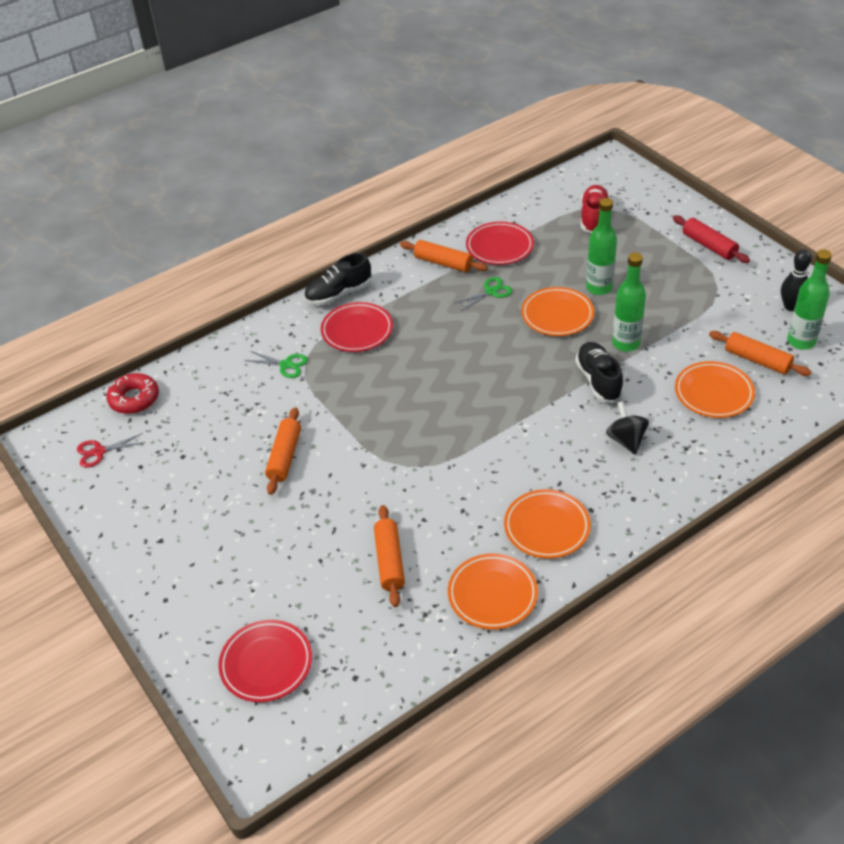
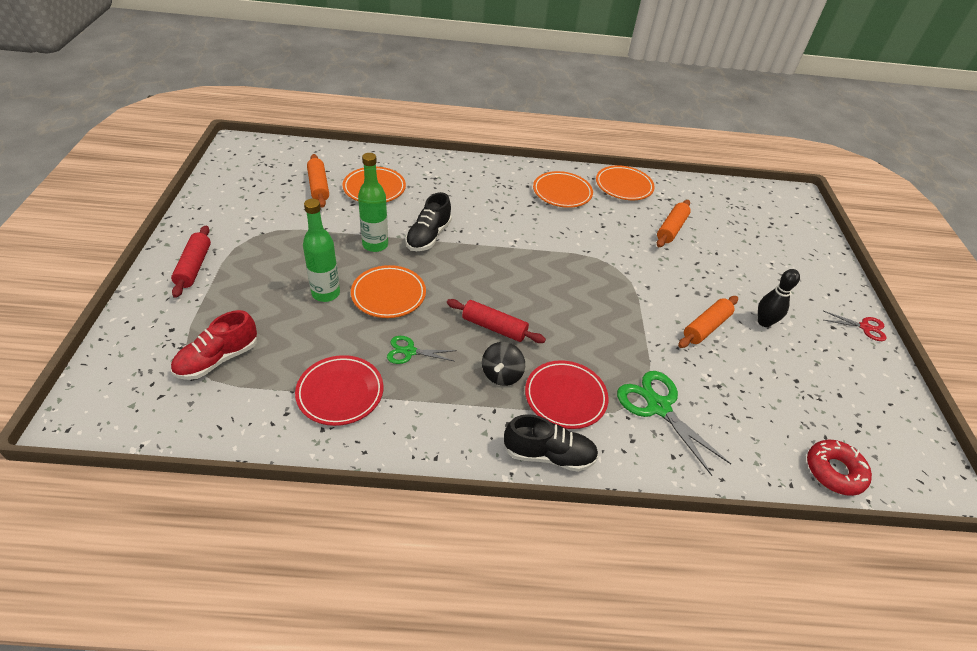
camera: 150 degrees left, 0 degrees up
red scissors [77,433,146,468] -> red scissors moved to [824,311,887,341]
red plate [218,620,312,702] -> none
green scissors [244,351,308,378] -> green scissors [617,371,731,476], size x1.73
orange rolling pin [400,240,488,272] -> none
black spinning top [606,401,649,455] -> black spinning top moved to [482,342,525,386]
black bowling pin [781,249,811,311] -> black bowling pin moved to [758,269,800,327]
green bottle [787,249,832,350] -> none
none -> red rolling pin [447,299,546,343]

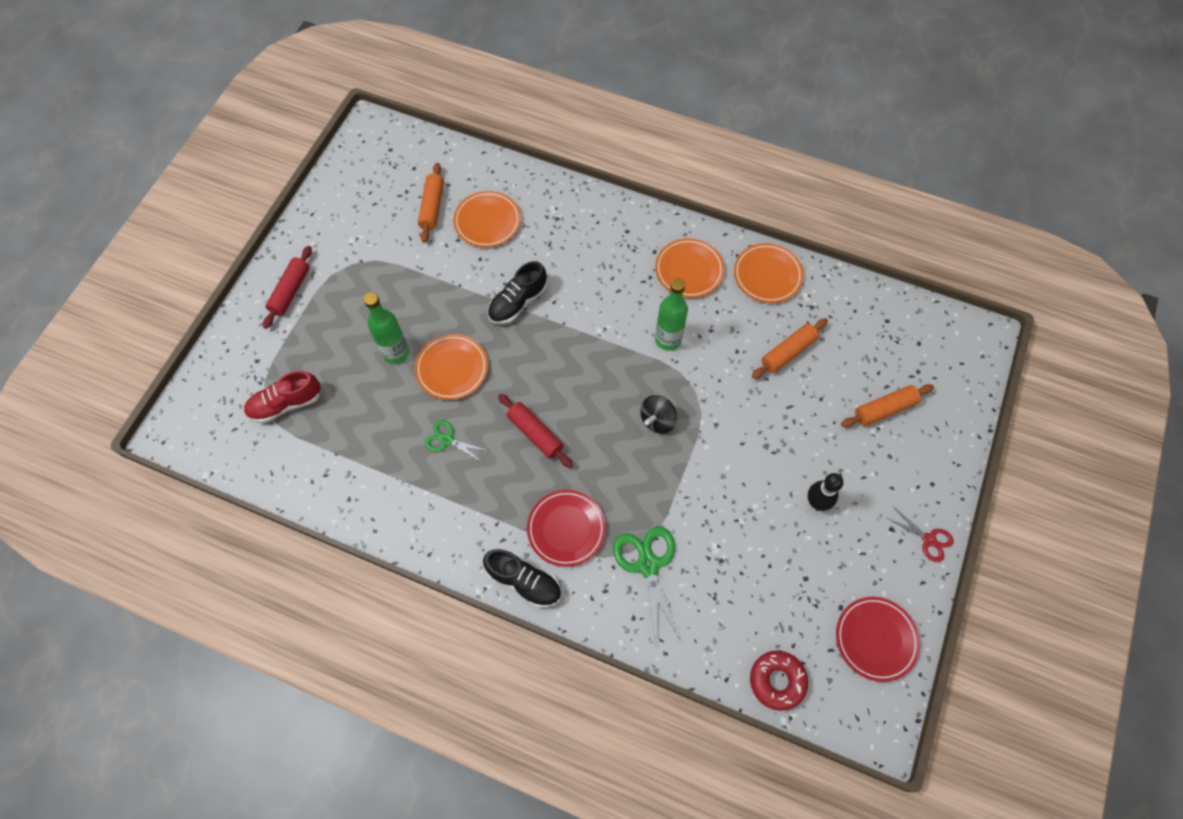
camera: 25 degrees right, 20 degrees up
red plate [295,355,383,426] -> red plate moved to [836,597,920,682]
green bottle [358,153,388,252] -> green bottle moved to [655,278,688,351]
black spinning top [482,342,525,386] -> black spinning top moved to [640,395,677,434]
orange rolling pin [678,296,738,348] -> orange rolling pin moved to [841,384,934,427]

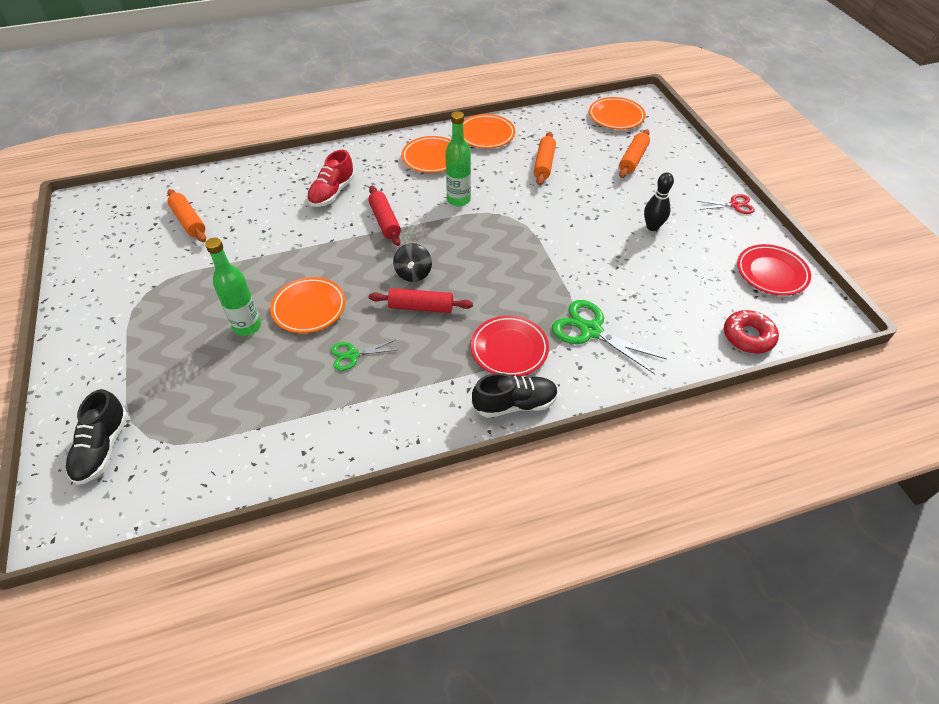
camera: 40 degrees left, 15 degrees down
red shoe [244,370,321,423] -> red shoe moved to [307,150,355,207]
red rolling pin [263,246,312,329] -> red rolling pin moved to [368,186,401,246]
orange plate [453,191,521,248] -> orange plate moved to [589,97,646,130]
black shoe [488,261,547,324] -> black shoe moved to [66,389,128,485]
black spinning top [640,395,677,434] -> black spinning top moved to [393,243,432,282]

